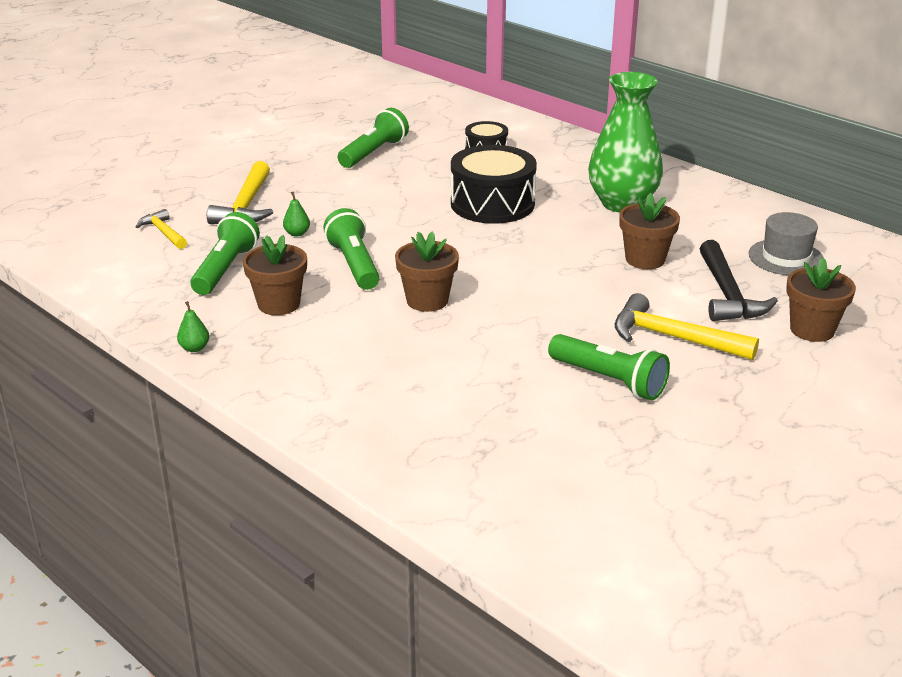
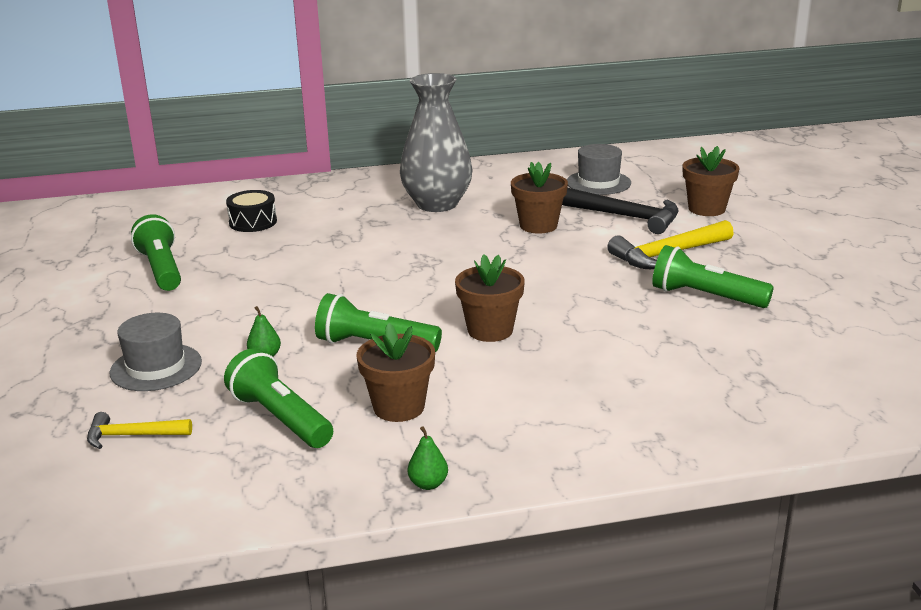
camera: 55 degrees left, 5 degrees down
yellow hammer [207,161,273,224] -> grey hat [110,313,202,391]
black drum [451,145,537,224] -> none
green flashlight [548,334,670,400] -> green flashlight turned 135 degrees counterclockwise [652,245,774,308]
green vase [588,72,663,212] -> grey vase [400,73,473,212]

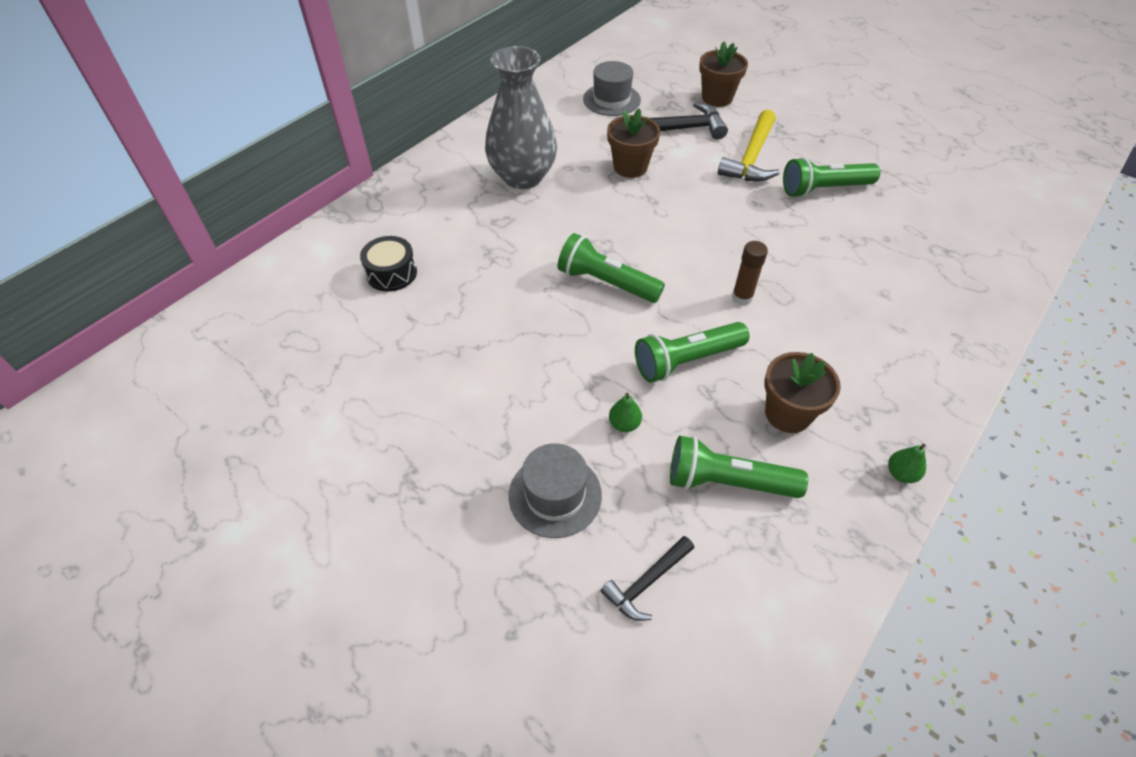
camera: 40 degrees left, 25 degrees up
yellow hammer [87,412,192,449] -> black hammer [601,536,694,621]
green flashlight [131,214,181,291] -> green flashlight moved to [558,233,665,303]
brown flower pot [455,254,525,342] -> brown glue stick [732,241,768,305]

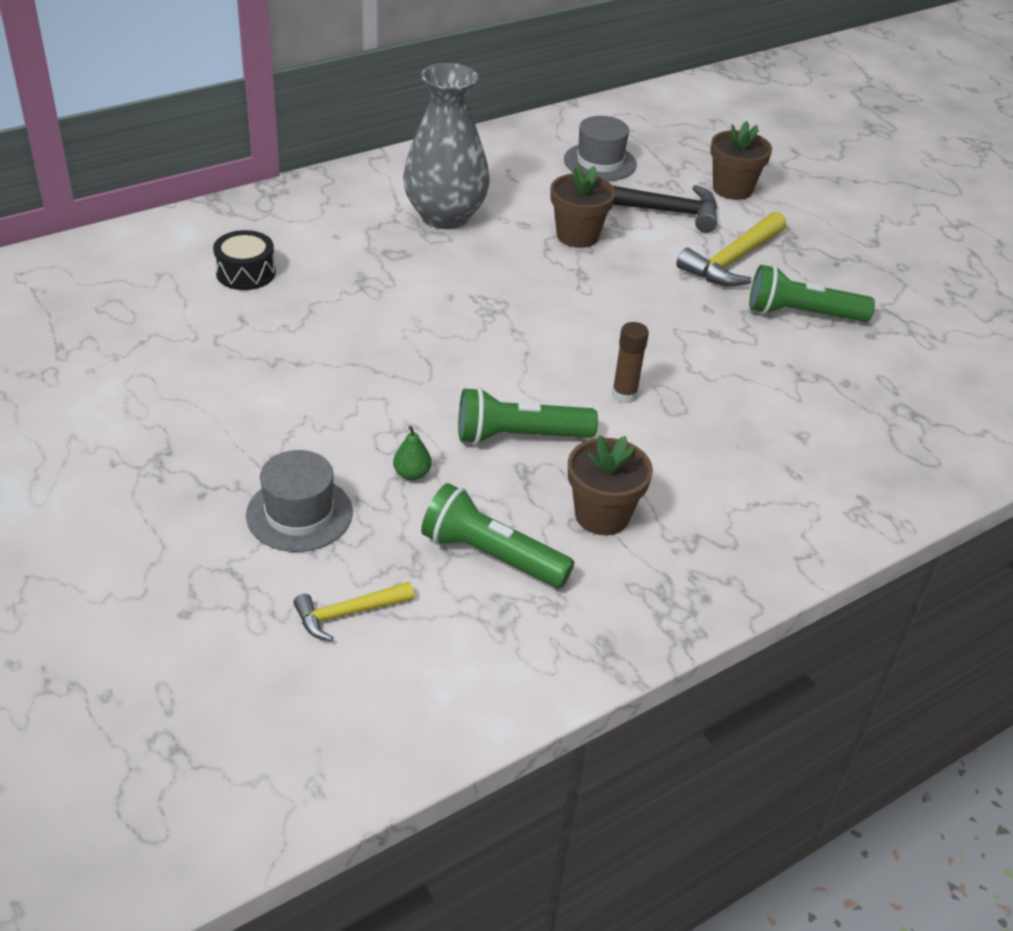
camera: 15 degrees right, 10 degrees down
green flashlight [558,233,665,303] -> none
black hammer [601,536,694,621] -> yellow hammer [293,582,414,641]
green pear [888,444,926,483] -> none

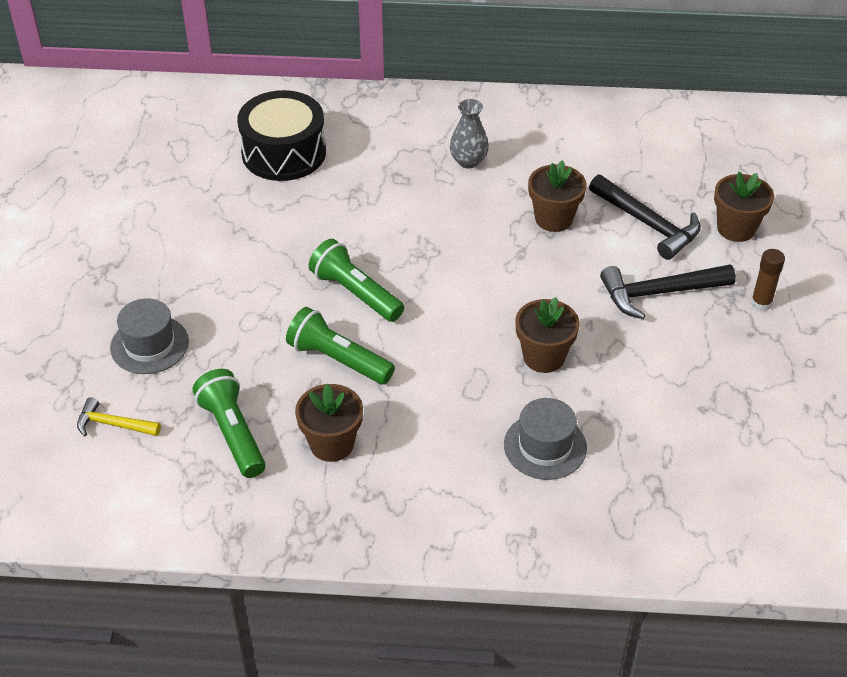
camera: 40 degrees right, 5 degrees up
black drum [213,230,276,290] -> black drum [237,90,326,181], size x1.81
green pear [393,426,432,481] -> none
grey vase [403,63,490,229] -> grey vase [450,99,489,168], size x0.53
grey hat [564,116,637,181] -> grey hat moved to [504,398,587,480]
brown glue stick [612,322,649,403] -> brown glue stick moved to [751,249,785,311]
yellow hammer [676,211,787,286] -> black hammer [600,265,736,319]
green flashlight [749,265,875,322] -> green flashlight moved to [309,239,404,322]
none -> brown flower pot [515,297,580,373]

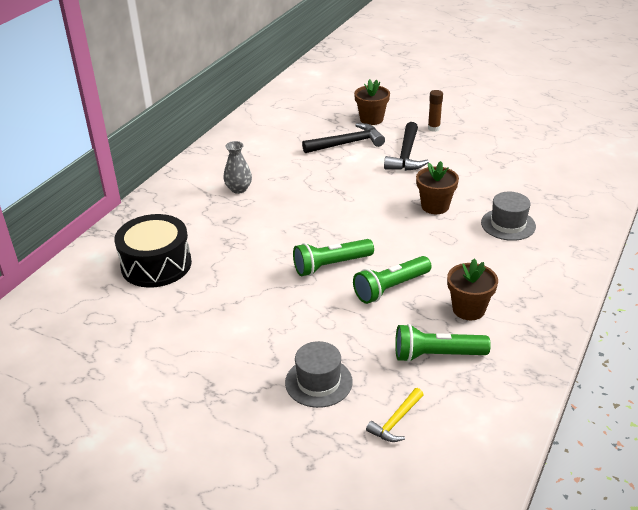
camera: 65 degrees left, 10 degrees down
brown flower pot [528,160,587,232] -> none

